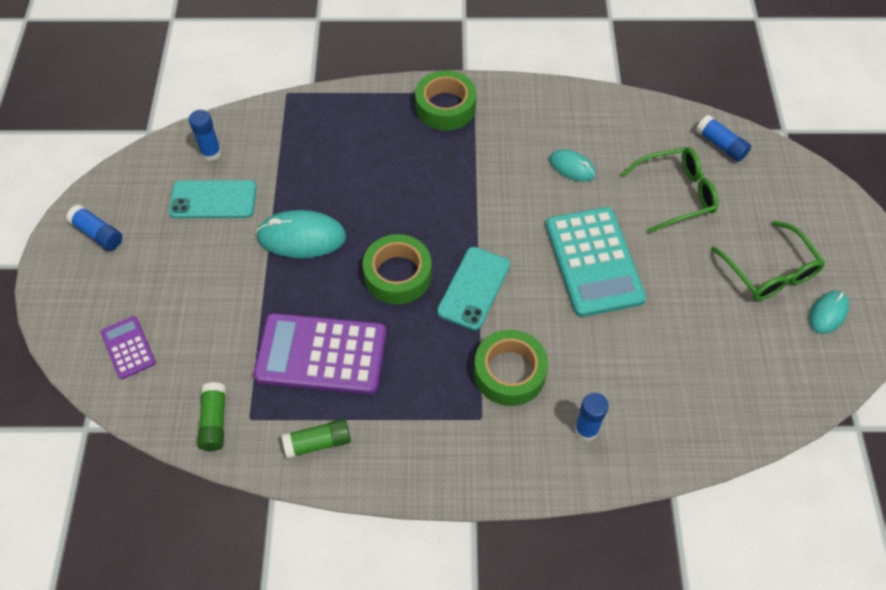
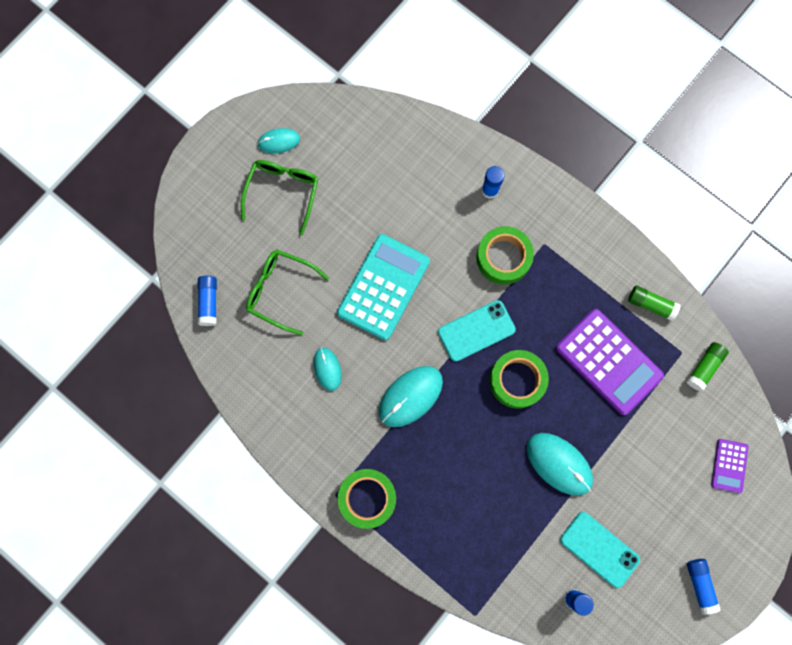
camera: 140 degrees left, 20 degrees up
none -> turquoise mouse [379,366,443,427]

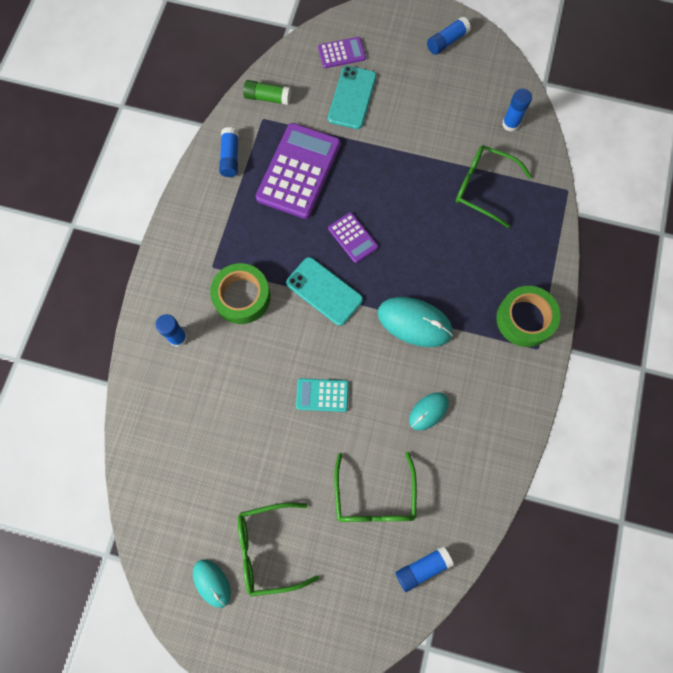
camera: 115 degrees left, 5 degrees down
turquoise calculator [337,234,430,340] -> turquoise calculator [296,378,349,412], size x0.50
green tape [489,350,549,409] -> purple calculator [328,212,378,263]
turquoise mouse [527,433,593,496] -> none
turquoise phone [560,512,640,588] -> turquoise phone moved to [328,66,376,129]
green glue stick [628,286,681,321] -> blue glue stick [219,127,239,177]
none -> green glasses [456,145,532,228]

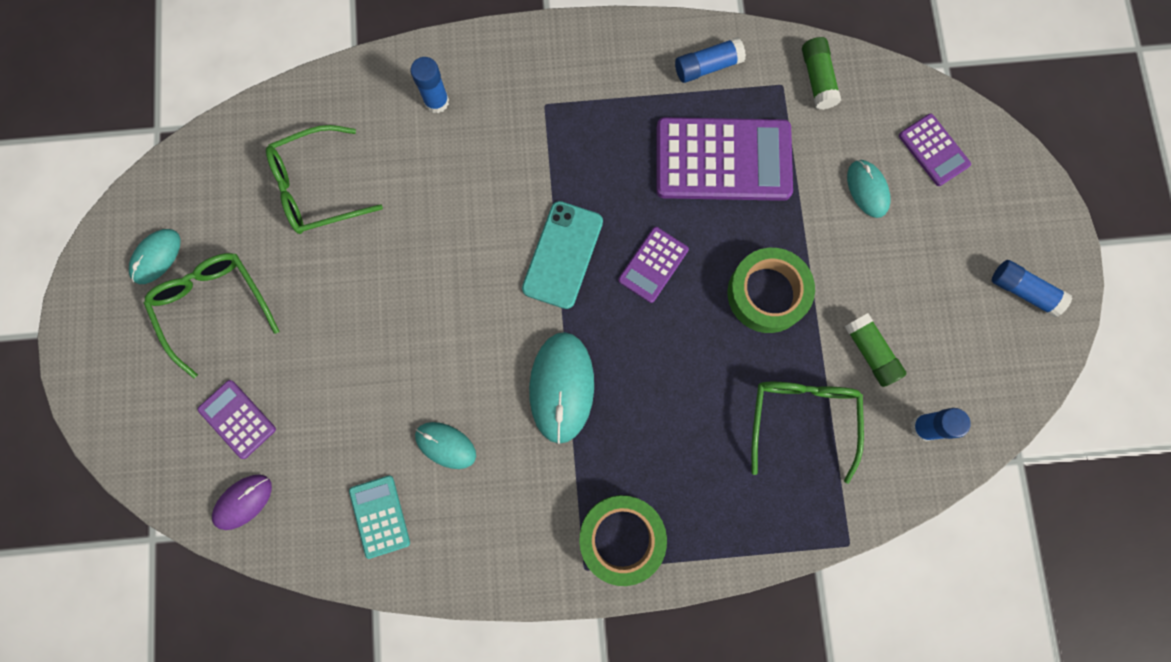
camera: 70 degrees right, 5 degrees up
green tape [210,263,270,324] -> green tape moved to [728,248,815,333]
turquoise calculator [296,378,349,412] -> turquoise calculator moved to [349,476,410,559]
turquoise phone [328,66,376,129] -> turquoise mouse [847,160,890,218]
green glasses [334,452,417,522] -> green glasses moved to [266,125,383,234]
blue glue stick [395,546,454,592] -> purple mouse [212,474,272,530]
none -> purple calculator [198,380,276,459]
none -> green glue stick [844,313,907,387]

